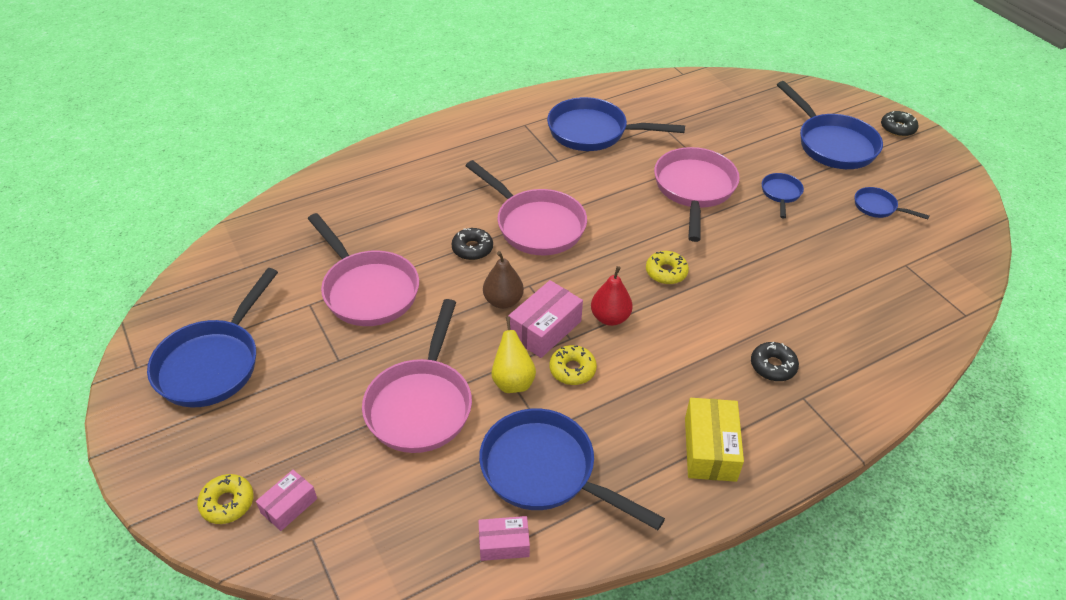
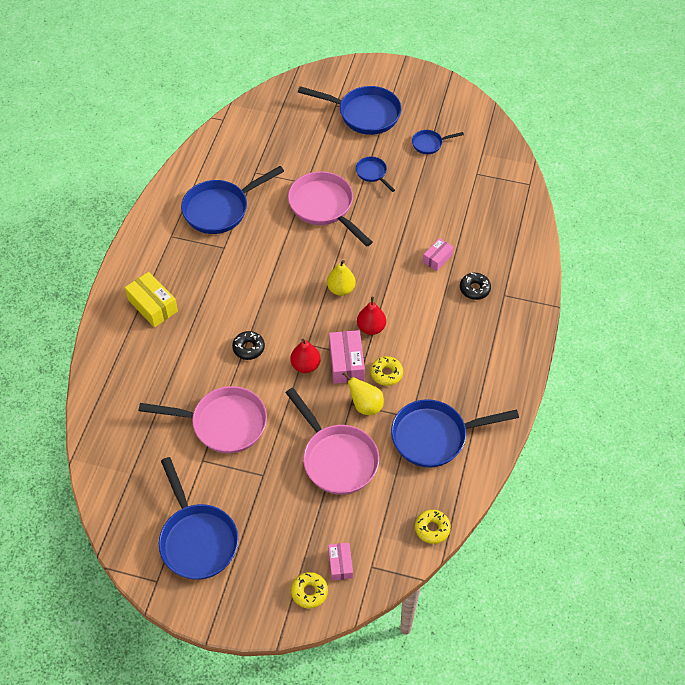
camera: 45 degrees left, 10 degrees up
pink pan [466,160,587,255] -> none
pink box [478,516,530,561] -> pink box moved to [423,238,454,271]
brown pear [483,251,524,309] -> red pear [290,339,321,373]
yellow donut [646,251,689,284] -> yellow donut moved to [415,510,451,544]
yellow box [685,398,744,482] -> yellow box moved to [125,272,178,327]
black donut [881,111,918,137] -> none
none -> yellow pear [327,260,356,296]

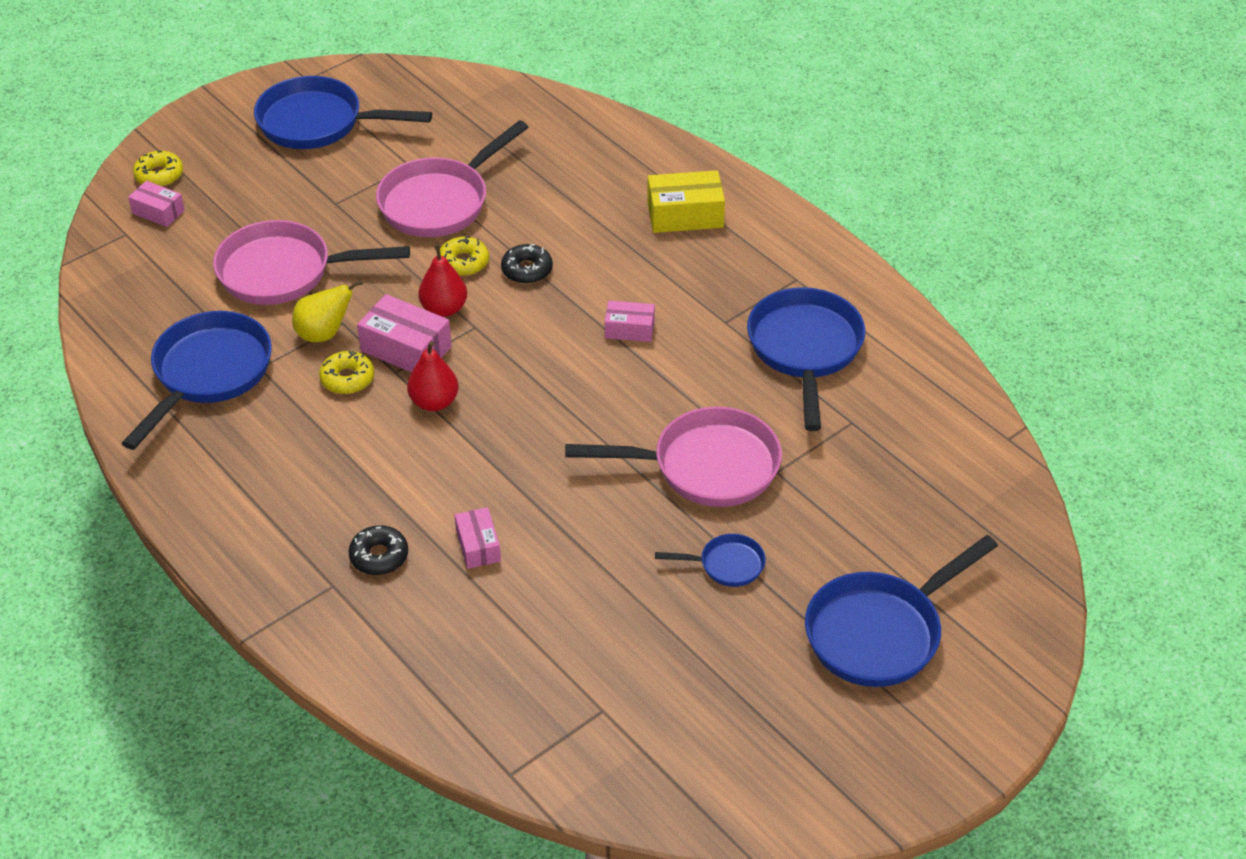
camera: 125 degrees right, 10 degrees down
yellow pear [327,260,356,296] -> none
blue pan [412,130,464,154] -> none
yellow donut [415,510,451,544] -> yellow donut moved to [440,236,489,276]
none -> pink box [605,301,655,342]

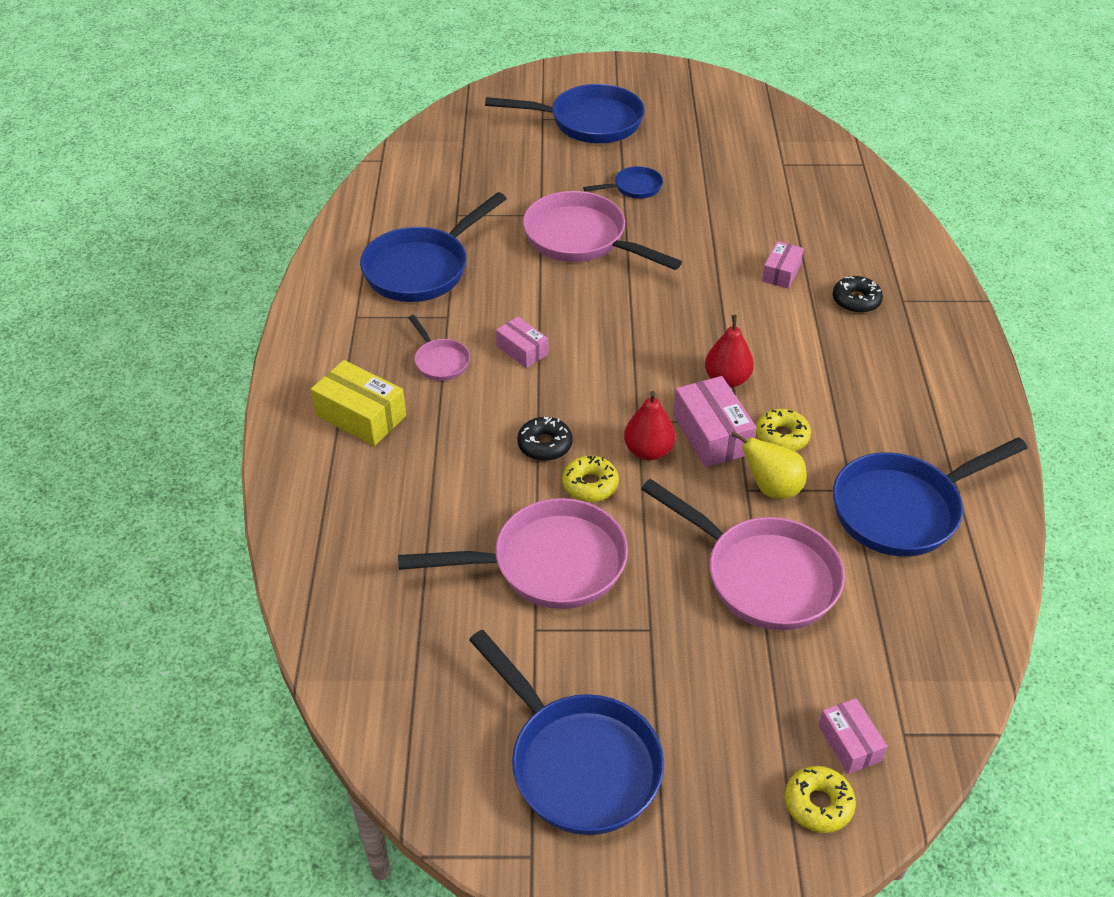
camera: 140 degrees left, 0 degrees up
blue pan [655,534,766,587] -> blue pan turned 120 degrees clockwise [583,166,663,199]
none -> pink pan [408,315,470,381]

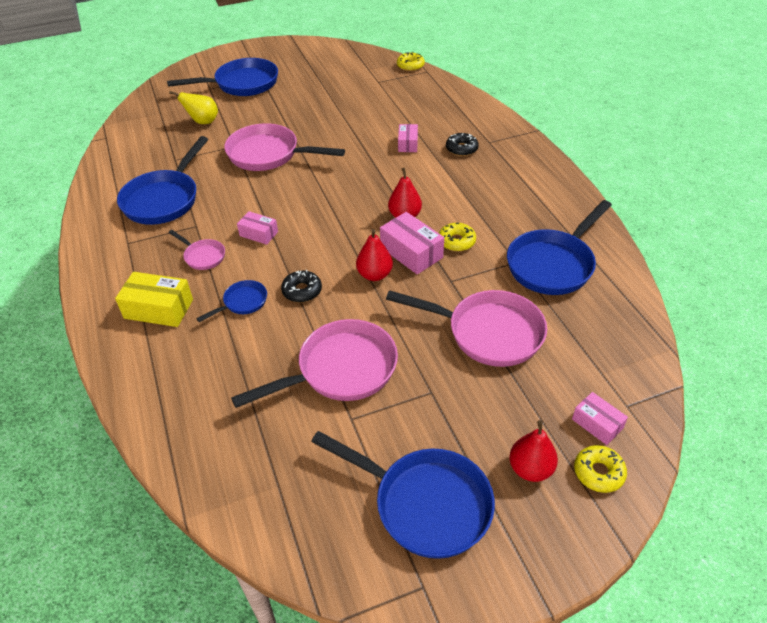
camera: 20 degrees left, 0 degrees up
yellow donut [562,456,619,502] -> yellow donut moved to [397,52,425,71]
blue pan [583,166,663,199] -> blue pan moved to [196,280,267,322]
yellow pear [731,431,807,499] -> yellow pear moved to [169,91,218,124]
none -> red pear [509,420,558,482]

